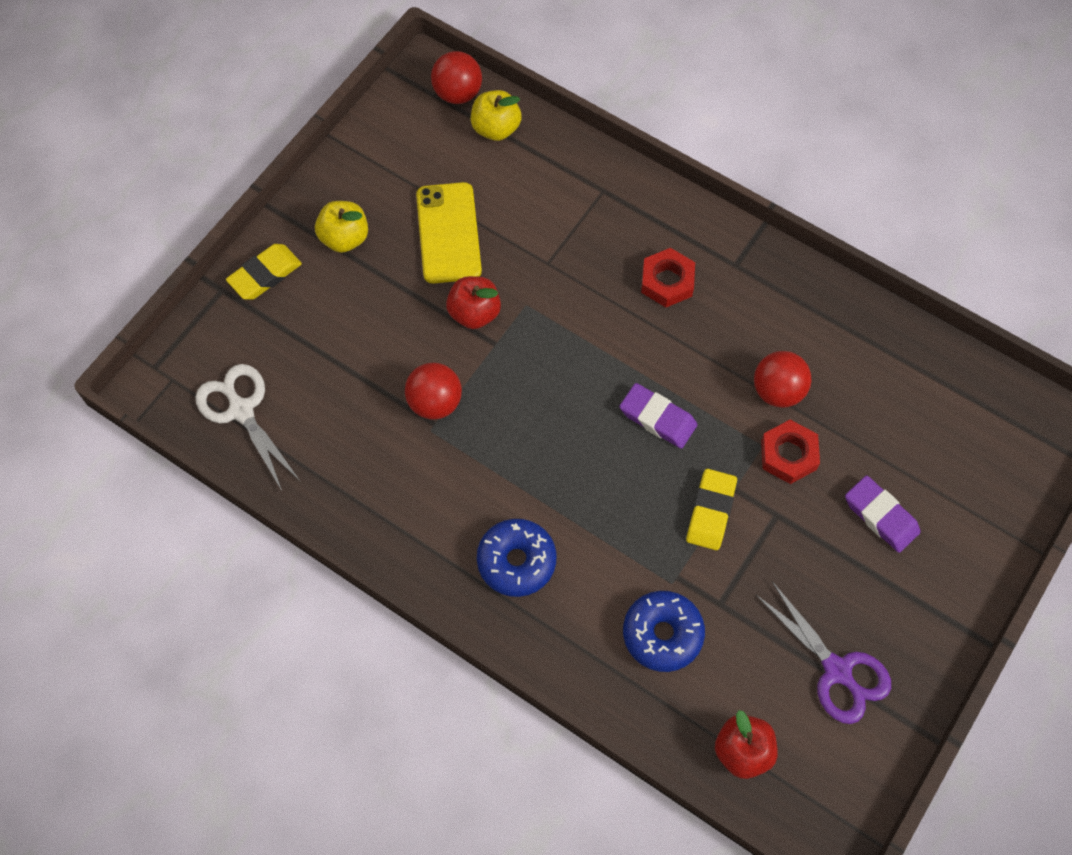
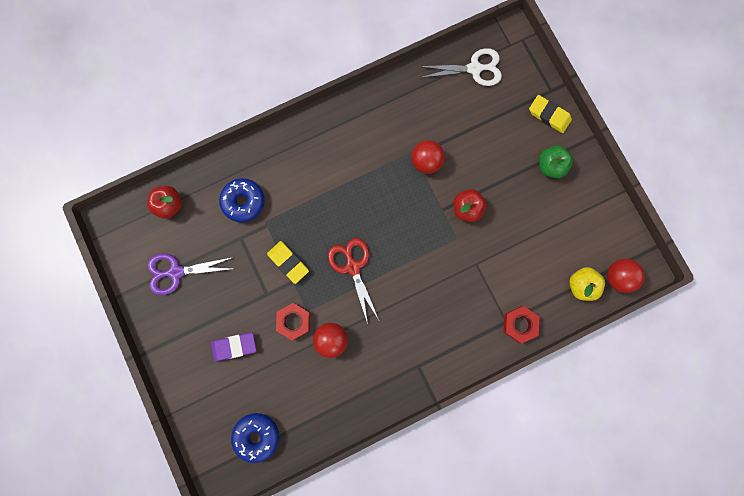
camera: 120 degrees right, 15 degrees up
yellow eraser [226,244,302,300] -> yellow eraser turned 45 degrees counterclockwise [529,95,572,133]
yellow apple [315,201,368,253] -> green apple [539,146,573,178]
yellow phone [416,182,482,283] -> none
blue donut [477,519,557,597] -> blue donut moved to [231,413,279,463]
purple eraser [619,383,697,449] -> red scissors [328,238,379,324]
red nut [641,248,695,307] -> red nut moved to [503,306,539,344]

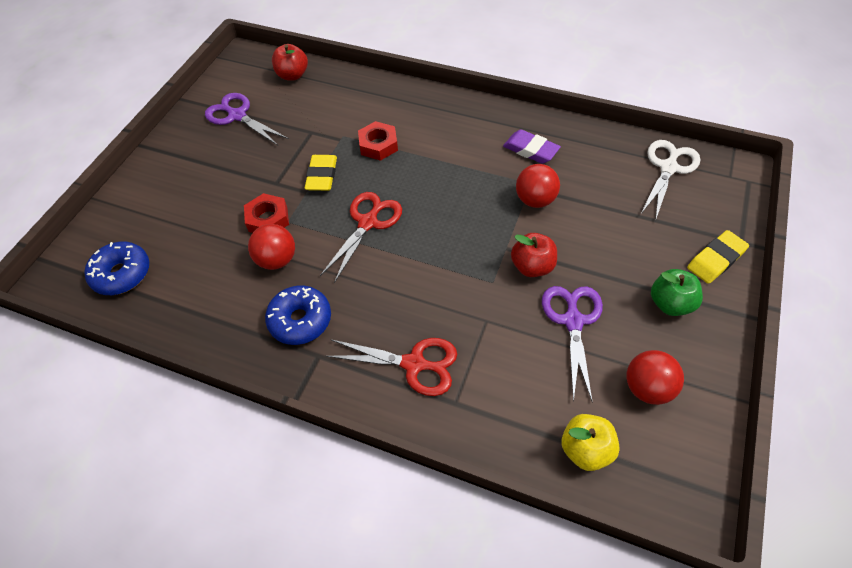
camera: 50 degrees right, 25 degrees down
purple eraser [211,332,256,361] -> purple eraser moved to [503,130,561,164]
blue donut [219,178,265,222] -> blue donut moved to [265,285,331,345]
white scissors [418,48,502,86] -> white scissors turned 105 degrees counterclockwise [640,140,700,221]
red nut [503,306,539,344] -> red nut moved to [358,121,398,161]
yellow eraser [529,95,572,133] -> yellow eraser turned 60 degrees clockwise [687,230,749,284]
red ball [607,259,645,293] -> red ball moved to [626,350,684,405]
none -> red scissors [326,338,457,396]
none -> purple scissors [542,286,603,403]

